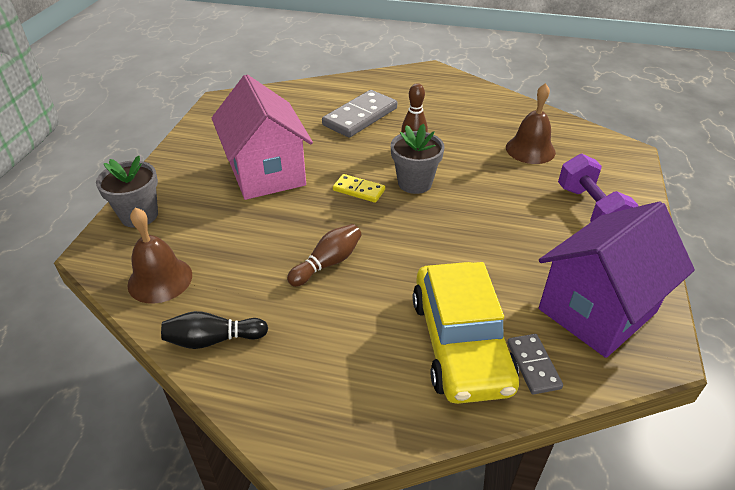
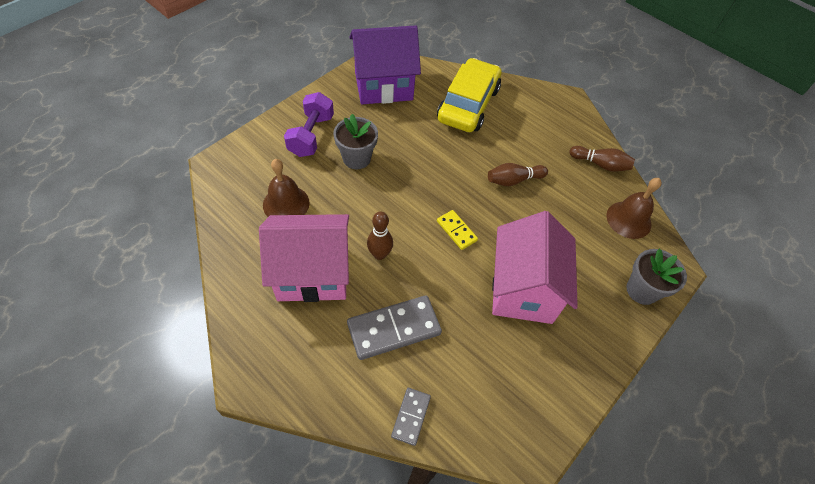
camera: 155 degrees left, 15 degrees up
black bowling pin [161,311,268,349] -> brown bowling pin [570,146,635,172]
grey flower pot [391,124,444,194] -> grey flower pot moved to [333,114,378,169]
grey domino [507,334,563,394] -> grey domino moved to [391,388,431,446]
none -> pink house [259,214,349,302]

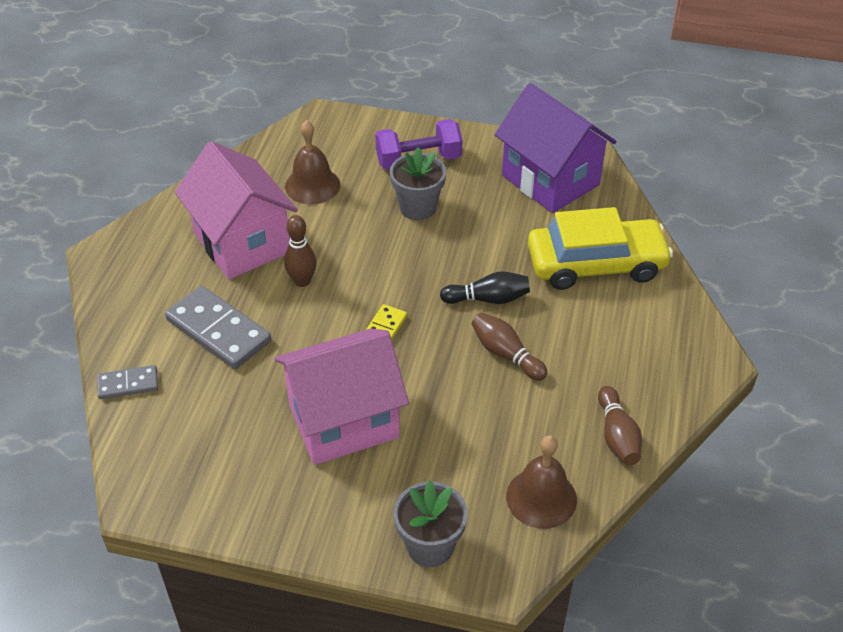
camera: 65 degrees right, 10 degrees down
none -> black bowling pin [440,272,530,304]

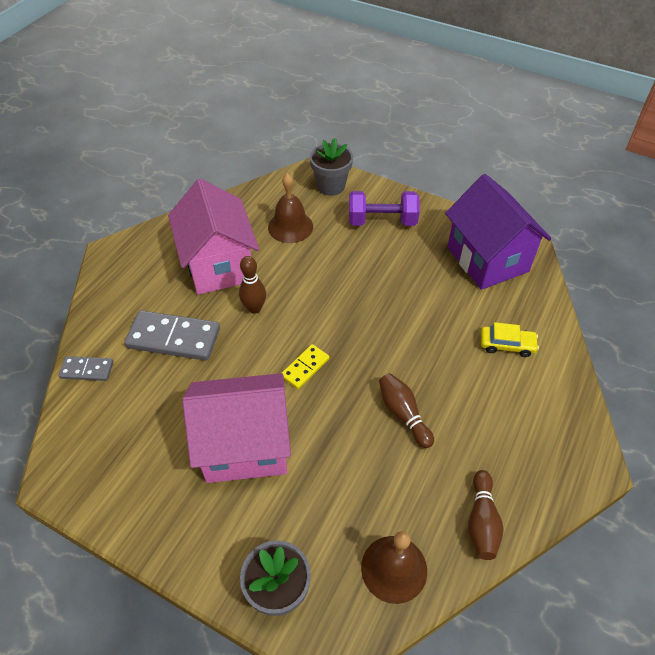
camera: 15 degrees right, 5 degrees up
grey domino [165,286,271,369] -> grey domino turned 45 degrees counterclockwise [124,310,220,361]
grey flower pot [390,147,446,220] -> grey flower pot moved to [310,138,353,196]
black bowling pin [440,272,530,304] -> none
yellow car [528,207,673,290] -> yellow car [481,322,539,357], size x0.46

